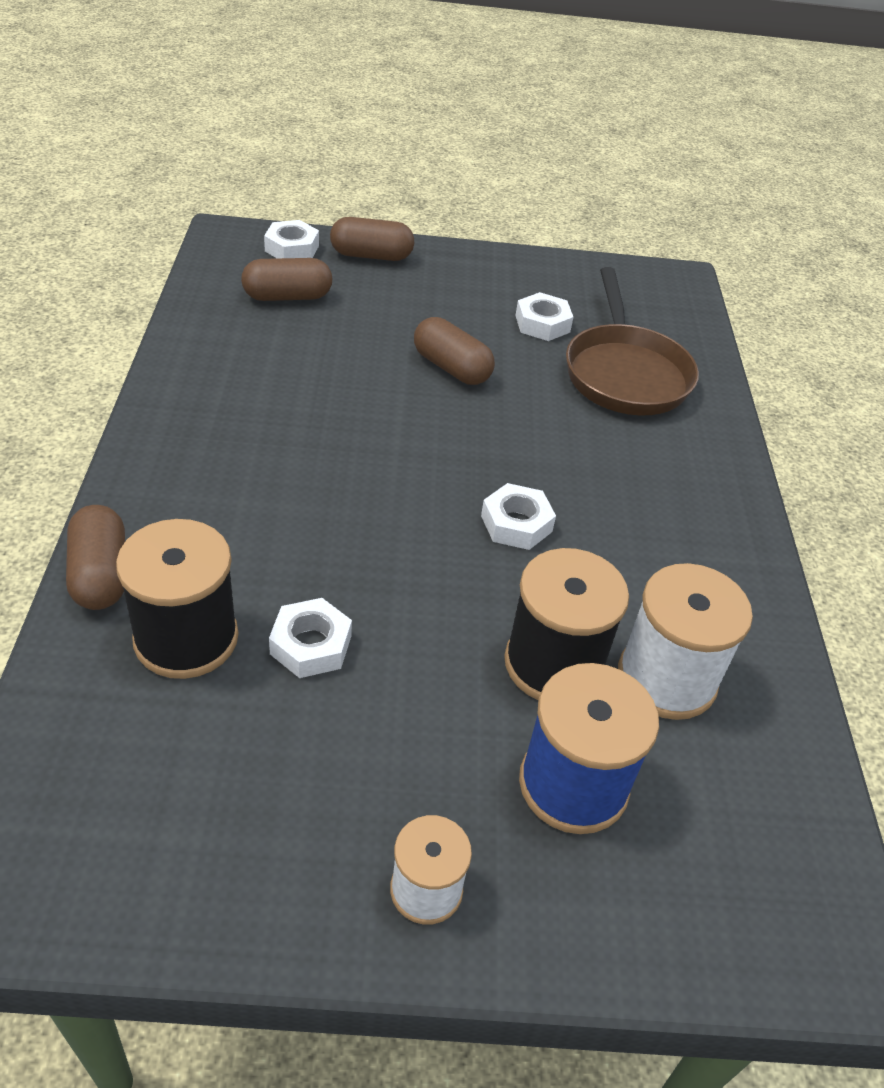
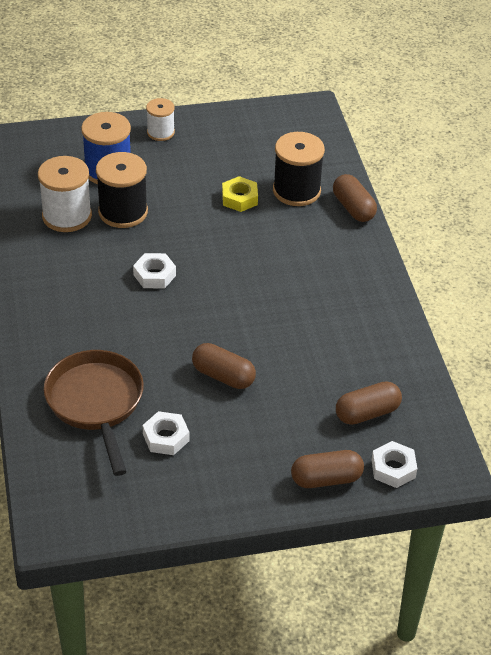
camera: 170 degrees right, 0 degrees up
white nut [269,598,352,678] -> yellow nut [222,176,258,212]

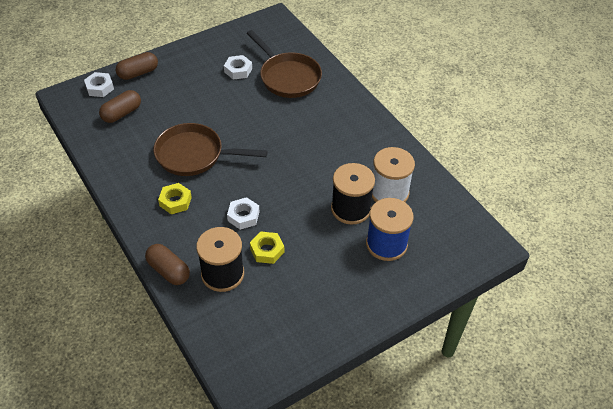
camera: 160 degrees right, 5 degrees up
white nut [133,253,176,289] -> white nut moved to [227,197,259,230]
white spool [146,98,175,141] -> none
brown capsule [192,343,256,389] -> none
none -> brown pan [154,123,268,176]
none -> yellow nut [158,183,192,214]

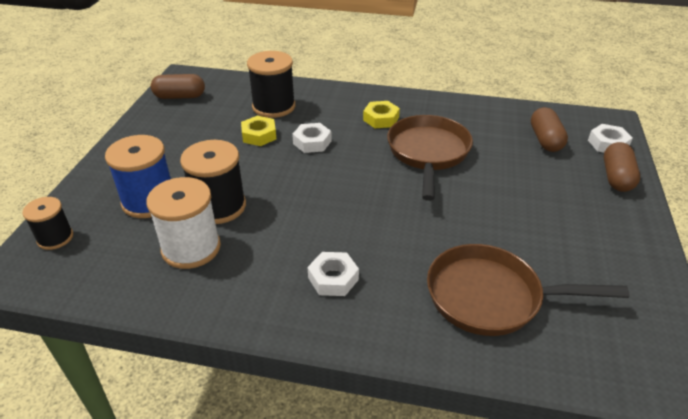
camera: 135 degrees right, 10 degrees down
brown capsule [145,244,190,285] -> brown capsule moved to [151,74,205,99]
brown pan [154,123,268,176] -> brown pan turned 45 degrees counterclockwise [387,115,473,201]
white nut [224,55,252,80] -> white nut moved to [308,252,359,296]
none -> black spool [22,197,73,250]

